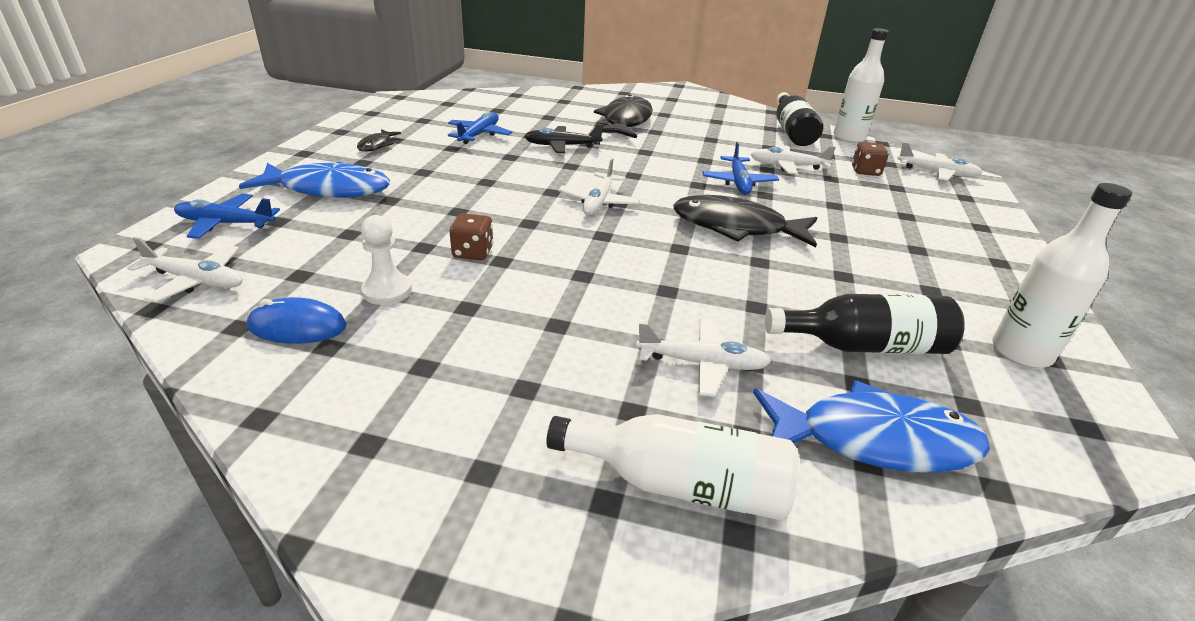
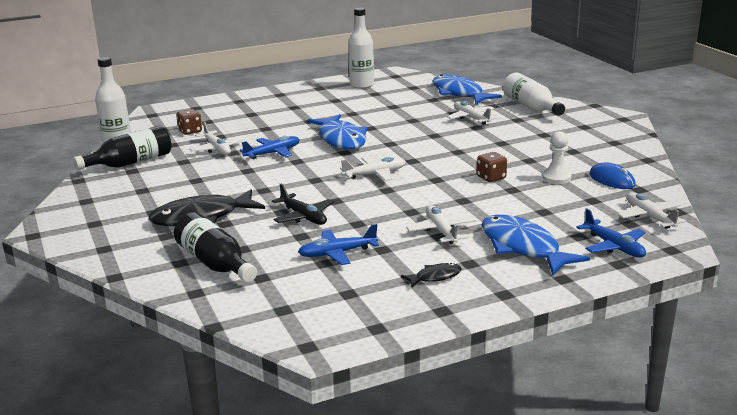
camera: 125 degrees left, 10 degrees down
black fish [673,195,817,248] -> blue fish [307,114,367,150]
black bottle [765,294,965,354] -> black bottle moved to [174,212,257,282]
white plane [897,142,983,181] -> white plane moved to [406,205,476,244]

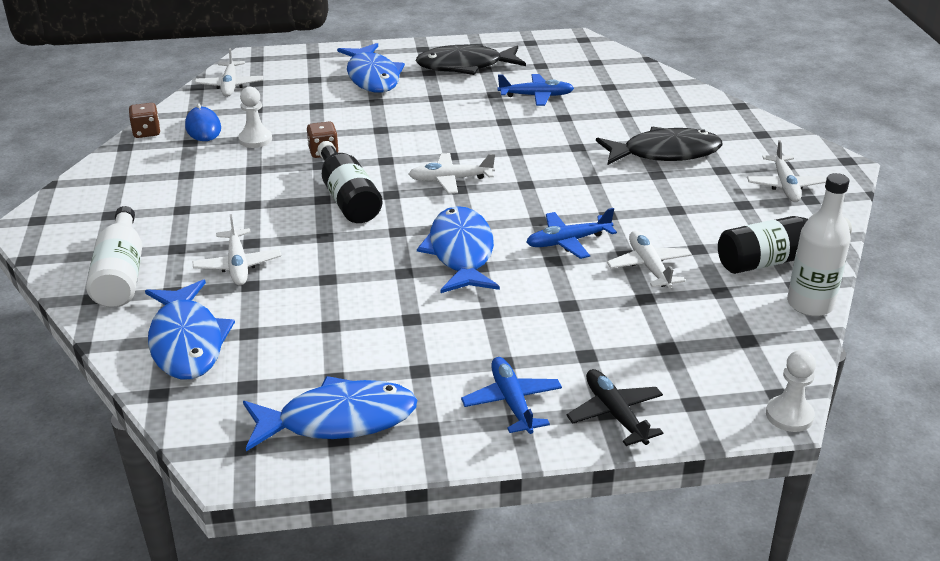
camera: 165 degrees left, 10 degrees up
black bottle [174,212,257,282] -> black bottle moved to [317,141,382,223]
brown dice [176,109,202,135] -> brown dice moved to [129,103,161,138]
black plane [272,184,334,225] -> black plane moved to [566,369,663,446]
white bottle [348,8,374,89] -> blue fish [243,376,417,451]
black fish [401,263,462,287] -> black fish [415,45,526,75], size x2.10
white plane [406,205,476,244] -> white plane moved to [747,140,826,202]
blue plane [576,208,646,258] -> blue plane moved to [461,357,562,434]
none -> white pawn [766,350,816,432]

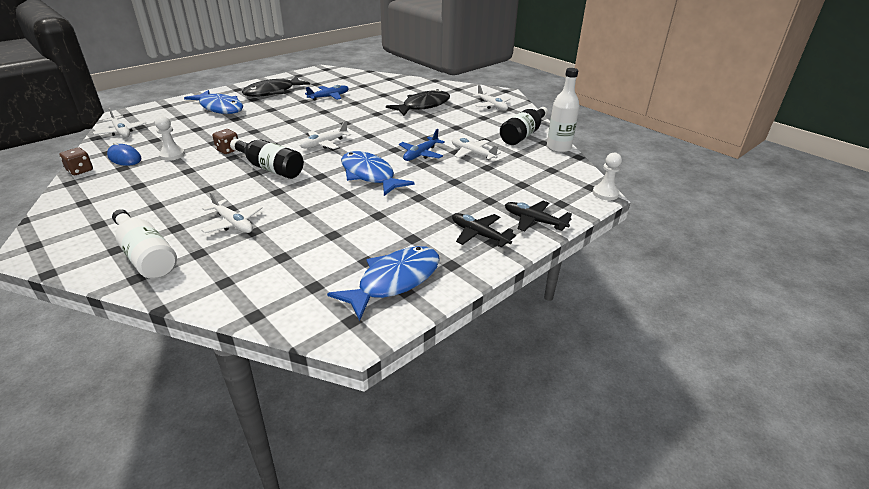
camera: 35 degrees left, 0 degrees up
blue fish [145,279,235,379] -> none
blue plane [461,357,562,434] -> black plane [452,213,516,248]

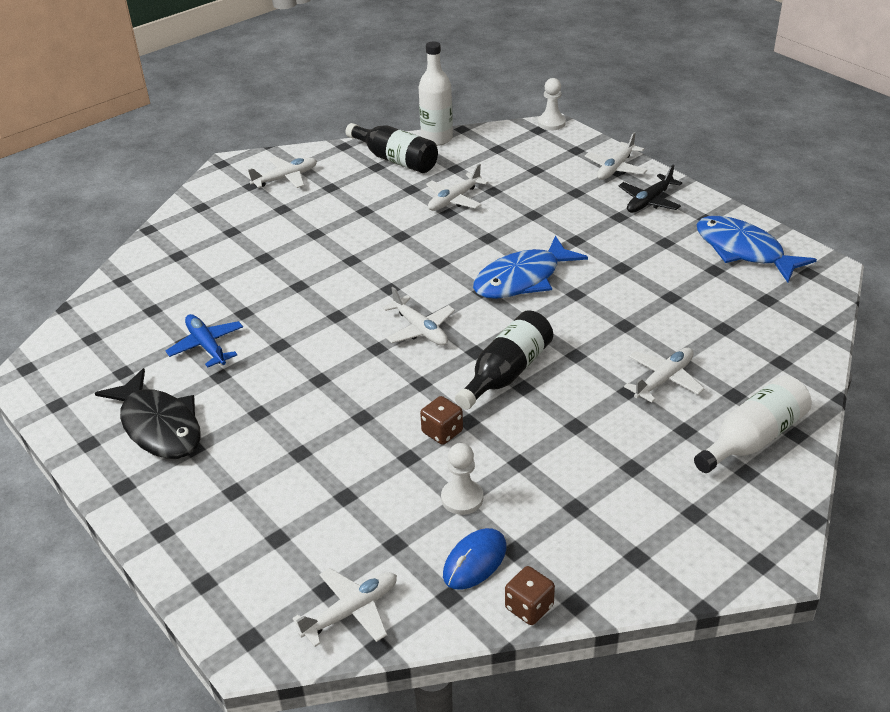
camera: 85 degrees left, 5 degrees up
blue fish [184,90,243,114] -> none
black fish [386,89,450,116] -> none
blue plane [399,129,445,161] -> none
black plane [505,201,572,231] -> white plane [585,132,647,180]

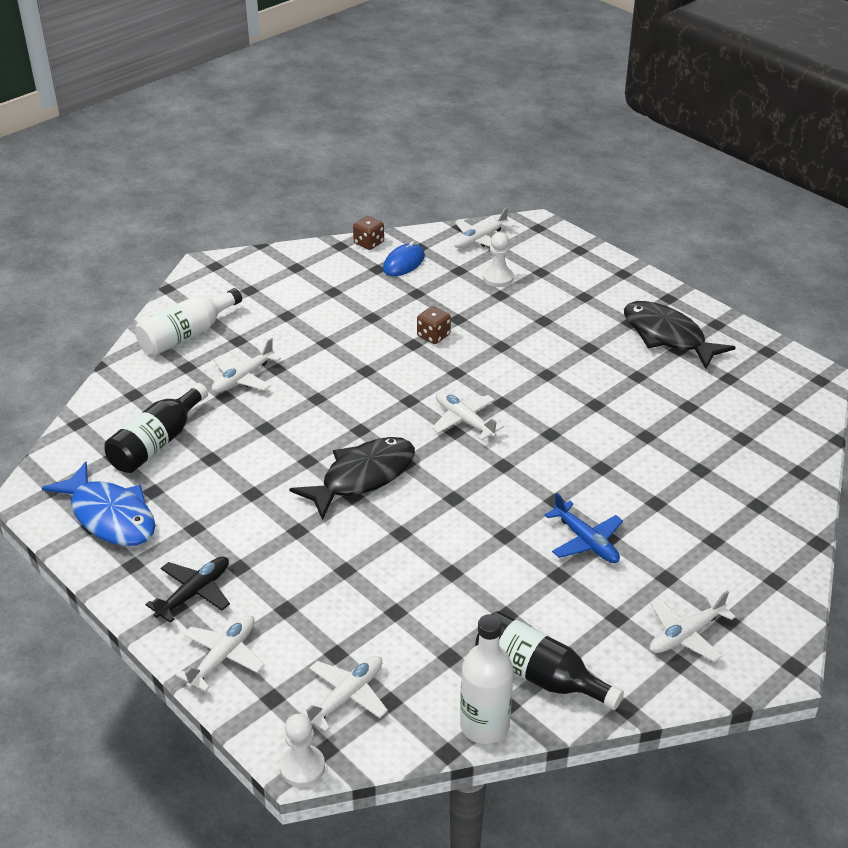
camera: 175 degrees right, 0 degrees up
blue plane [166,314,243,368] -> blue plane moved to [545,493,623,563]
white plane [426,164,489,211] -> white plane moved to [297,656,388,732]
white pawn [441,443,483,515] -> white pawn moved to [483,232,514,287]
black bottle [455,310,553,410] -> black bottle moved to [104,383,208,473]
blue fish [473,235,588,299] -> black fish [289,437,415,520]

